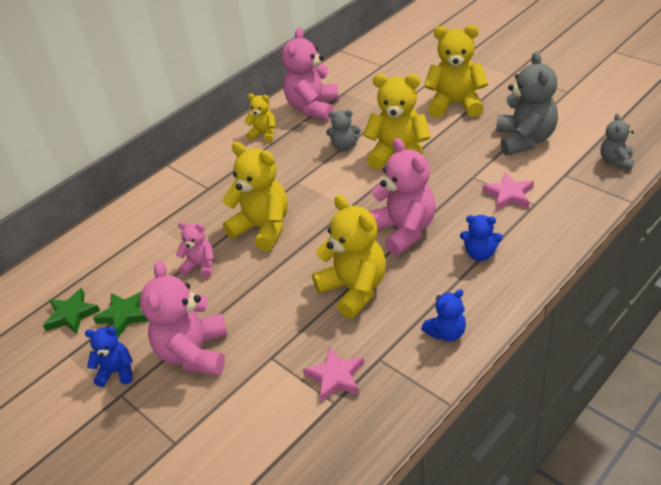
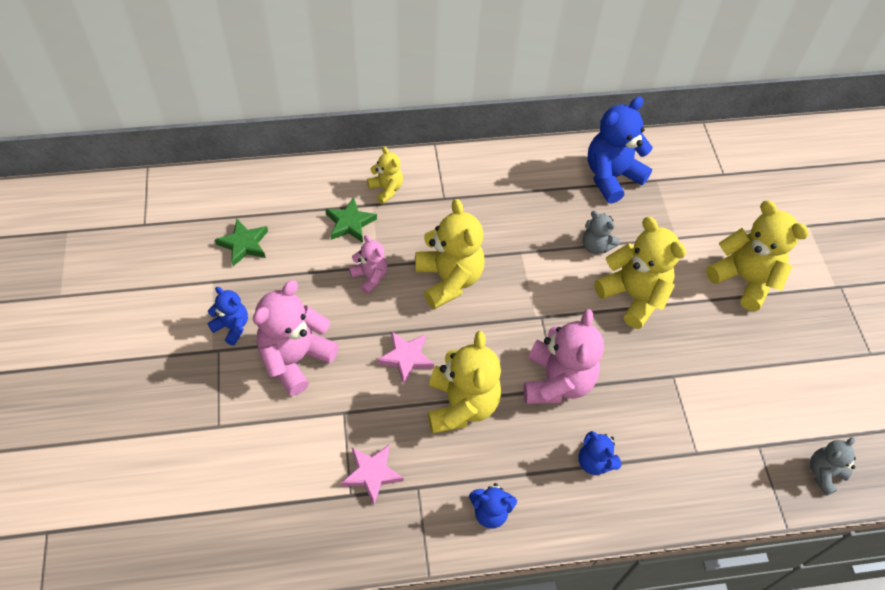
camera: 30 degrees right, 15 degrees up
green star [93,291,149,337] -> green star moved to [325,197,377,243]
yellow teddy bear [244,93,276,142] -> yellow teddy bear moved to [367,146,403,204]
pink teddy bear [282,28,339,120] -> blue teddy bear [587,97,653,204]
pink star [482,172,534,211] -> pink star moved to [377,331,434,385]
grey teddy bear [496,51,558,156] -> none

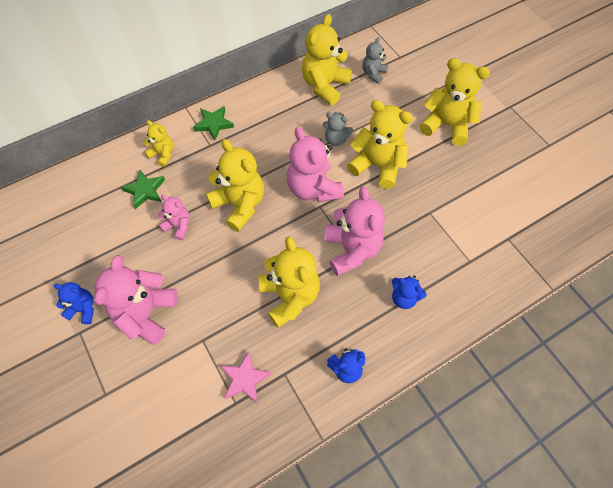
camera: 20 degrees left, 5 degrees up
green star [215,219,268,266] -> green star moved to [193,106,234,140]
pink star [377,331,434,385] -> none
blue teddy bear [587,97,653,204] -> yellow teddy bear [302,14,352,105]
grey teddy bear [810,438,856,496] -> grey teddy bear moved to [363,37,388,84]
none -> pink teddy bear [287,127,344,202]

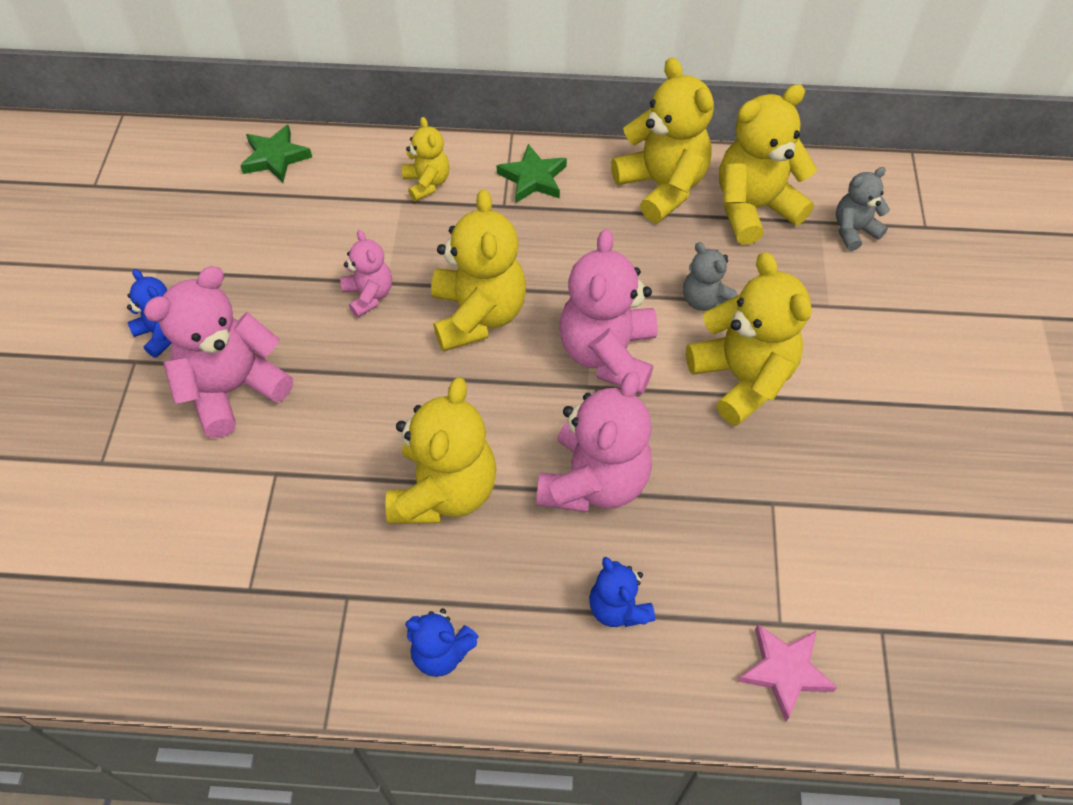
camera: 35 degrees right, 5 degrees down
green star [121,170,165,209] -> green star moved to [240,125,312,183]
pink star [221,352,271,403] -> pink star moved to [737,624,838,722]
yellow teddy bear [419,58,490,146] -> yellow teddy bear moved to [611,57,714,223]

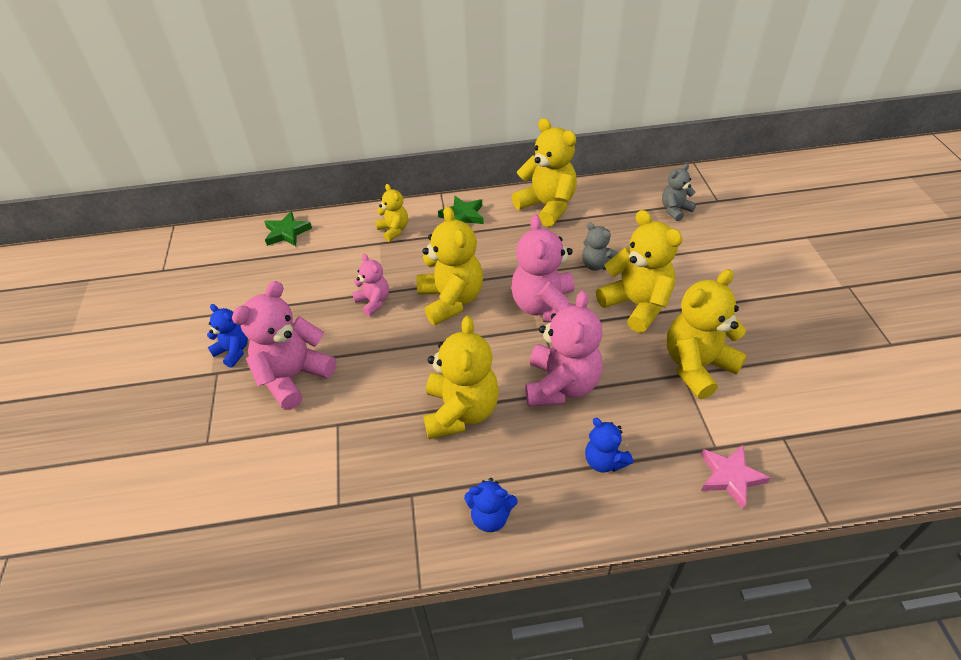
camera: 10 degrees left, 10 degrees down
yellow teddy bear [719,84,817,245] -> yellow teddy bear moved to [667,269,747,399]

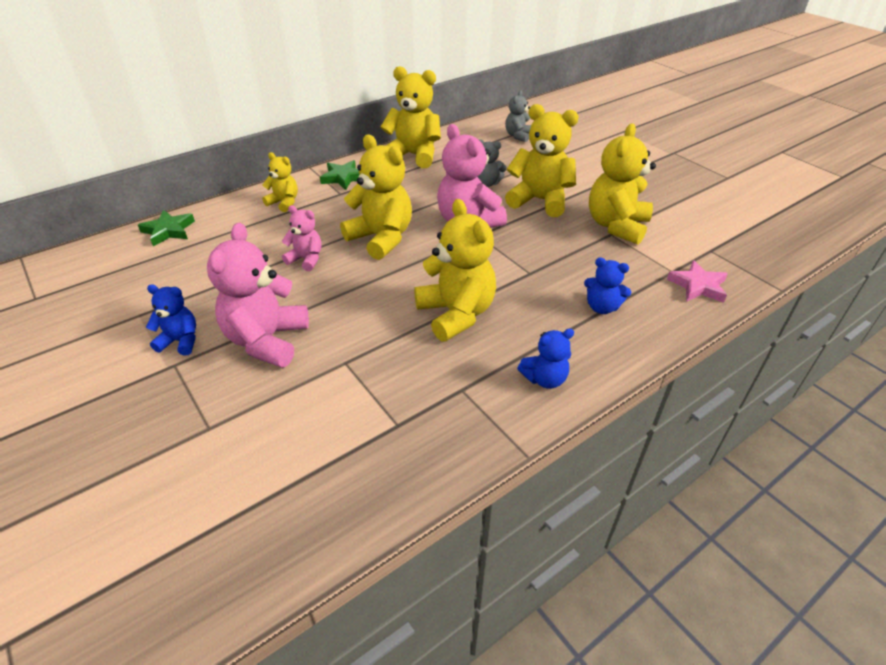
camera: 30 degrees left, 5 degrees down
pink teddy bear [525,291,603,407] -> none

